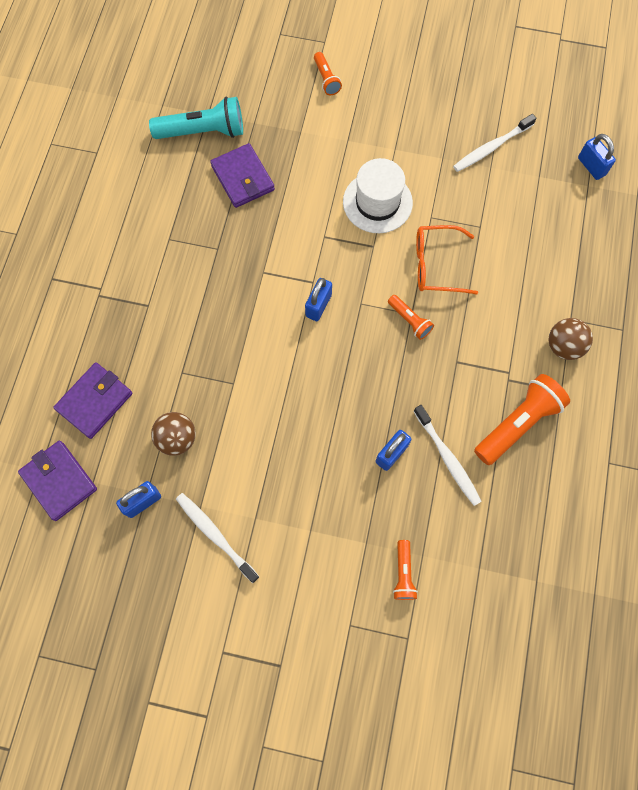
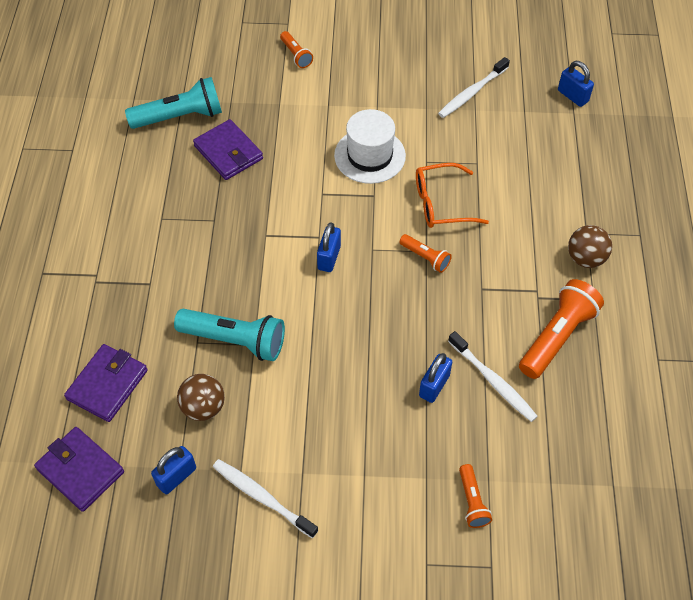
camera: 10 degrees left, 15 degrees down
none -> turquoise flashlight [174,309,285,361]

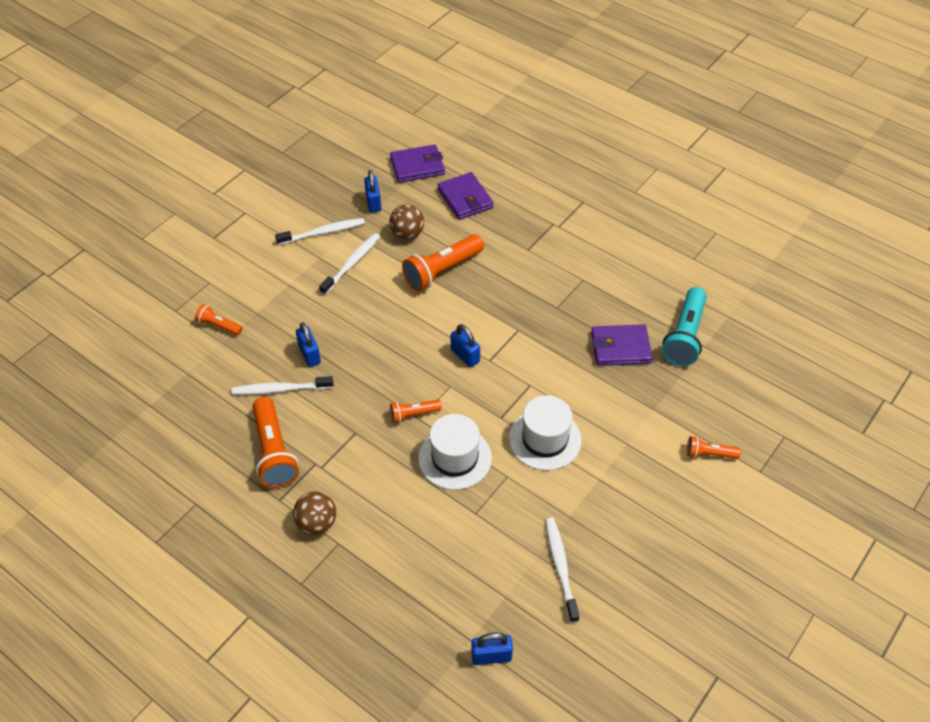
camera: 125 degrees right, 5 degrees down
turquoise flashlight [174,309,285,361] -> orange flashlight [402,234,484,291]
orange glasses [416,163,489,228] -> white hat [418,414,492,490]
none -> white toothbrush [319,233,380,295]

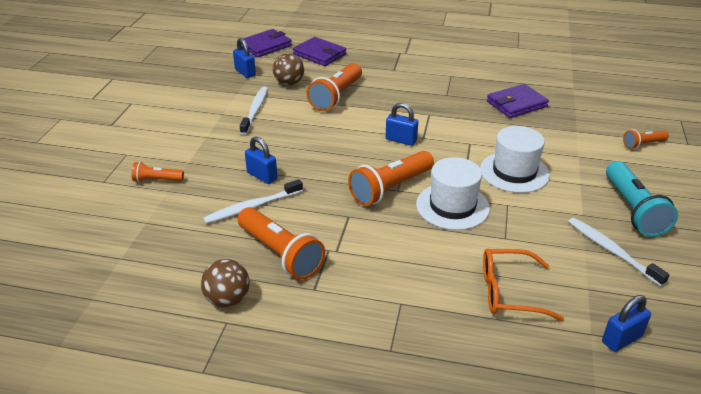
camera: 25 degrees left, 15 degrees down
white toothbrush [275,218,365,245] -> none
brown ball [293,491,336,535] -> brown ball moved to [201,259,250,307]
orange flashlight [390,400,441,423] -> orange flashlight [348,151,434,206], size x1.89
turquoise flashlight [662,287,707,366] -> turquoise flashlight moved to [606,161,678,237]
none -> orange glasses [483,248,564,321]

